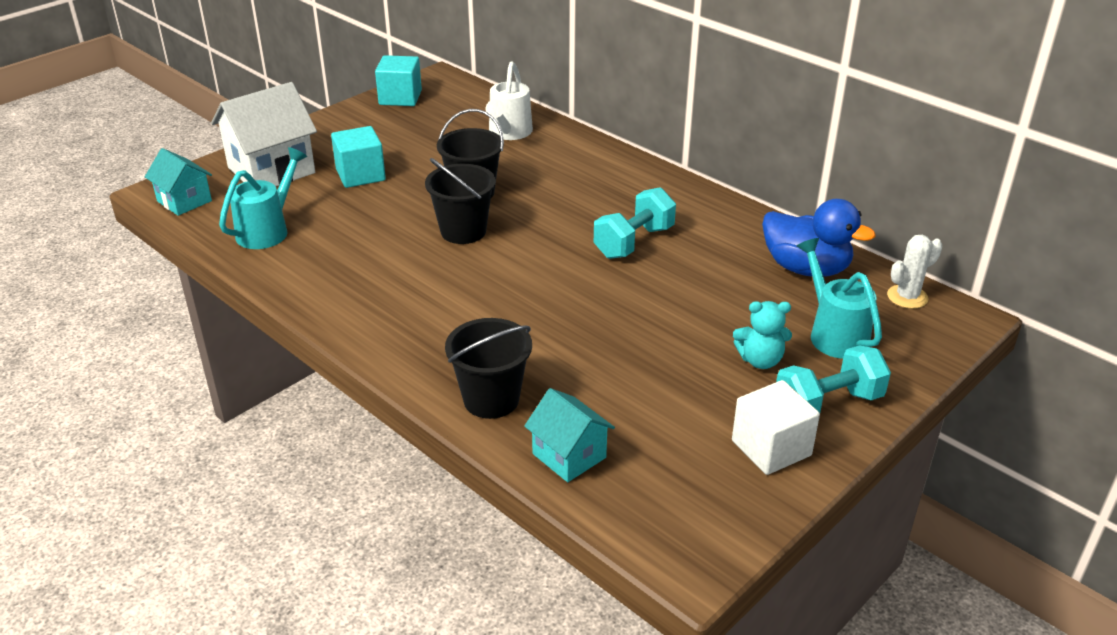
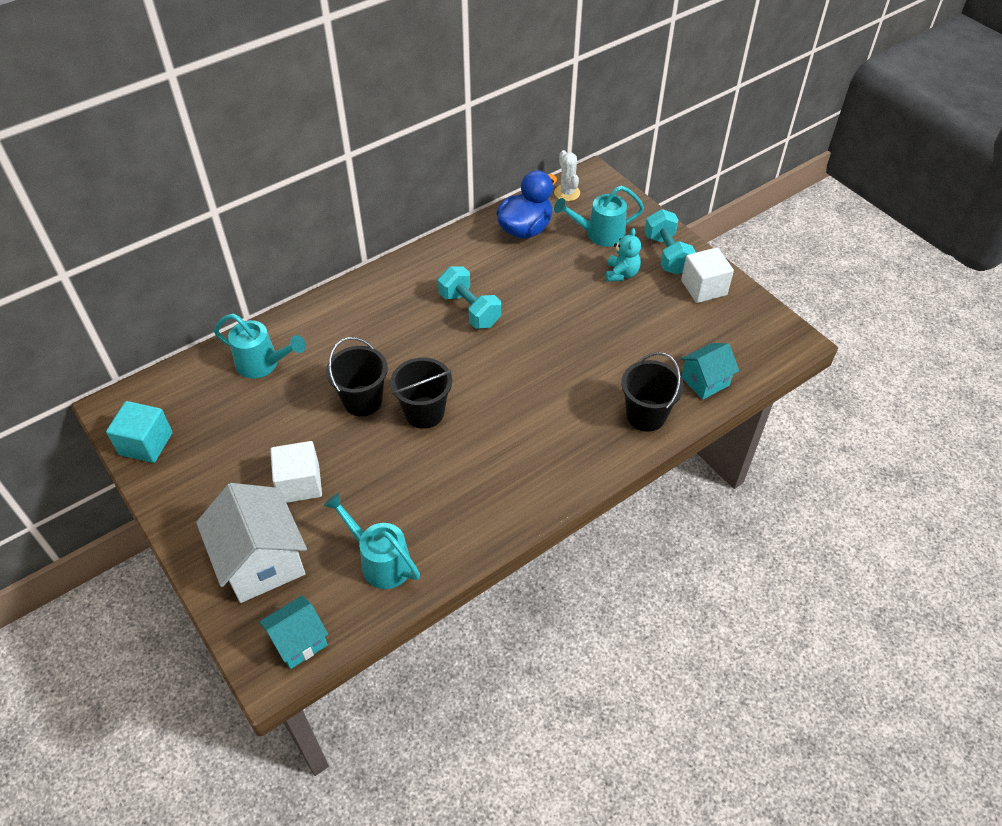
camera: 80 degrees left, 15 degrees up
turquoise cube [331,126,386,188] -> white cube [270,441,322,503]
white watering can [486,61,533,140] -> turquoise watering can [214,314,306,379]

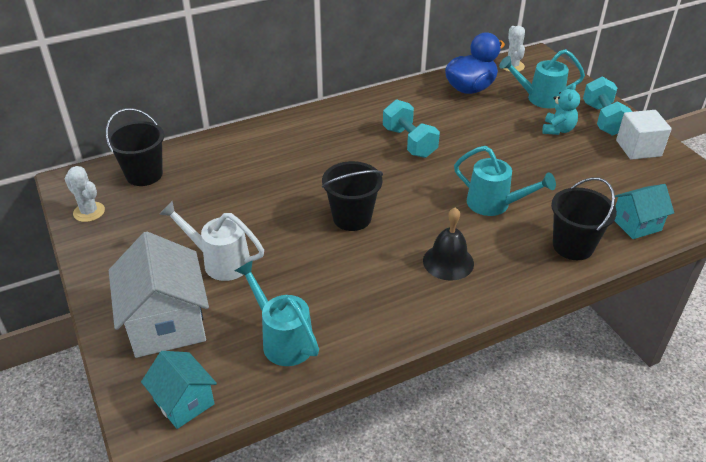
camera: 10 degrees right, 10 degrees down
turquoise cube [106,401,173,463] -> white cactus [65,166,105,222]
turquoise watering can [214,314,306,379] -> turquoise watering can moved to [454,146,556,216]
turquoise house [259,595,328,669] -> turquoise house turned 75 degrees clockwise [141,351,217,429]
white cube [270,441,322,503] -> white watering can [159,201,264,281]
black bucket [326,337,388,416] -> black bucket moved to [106,108,164,186]
none -> black bell [423,207,474,280]

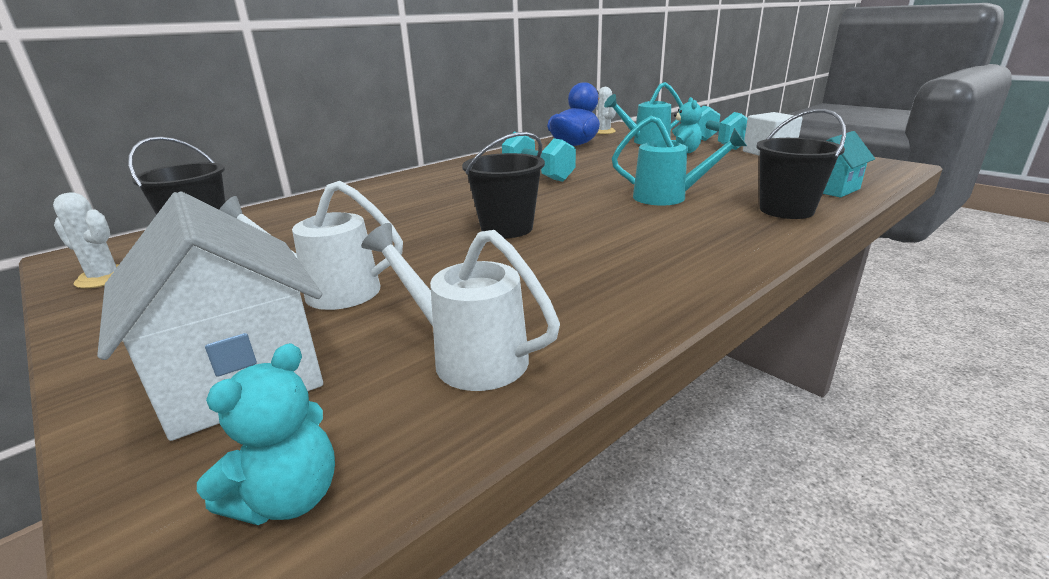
camera: 15 degrees left, 15 degrees down
turquoise house [141,351,217,429] -> turquoise teddy bear [197,343,335,525]
turquoise watering can [235,260,319,366] -> white watering can [361,223,560,391]
black bell [423,207,474,280] -> none

